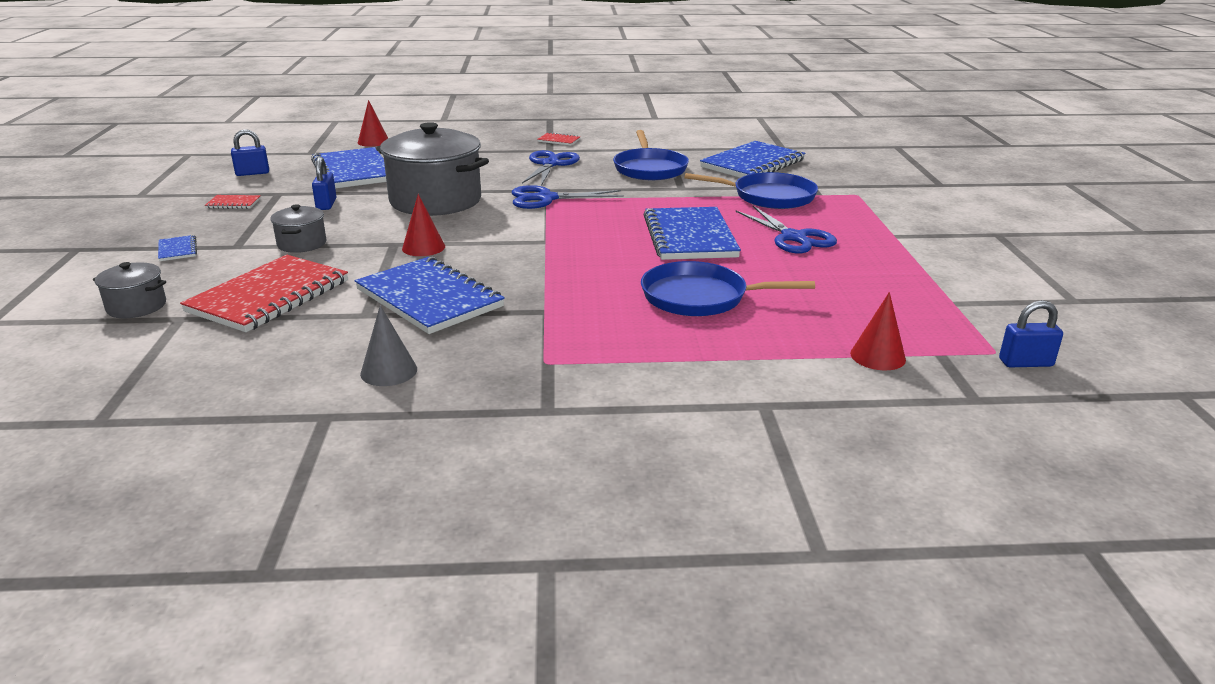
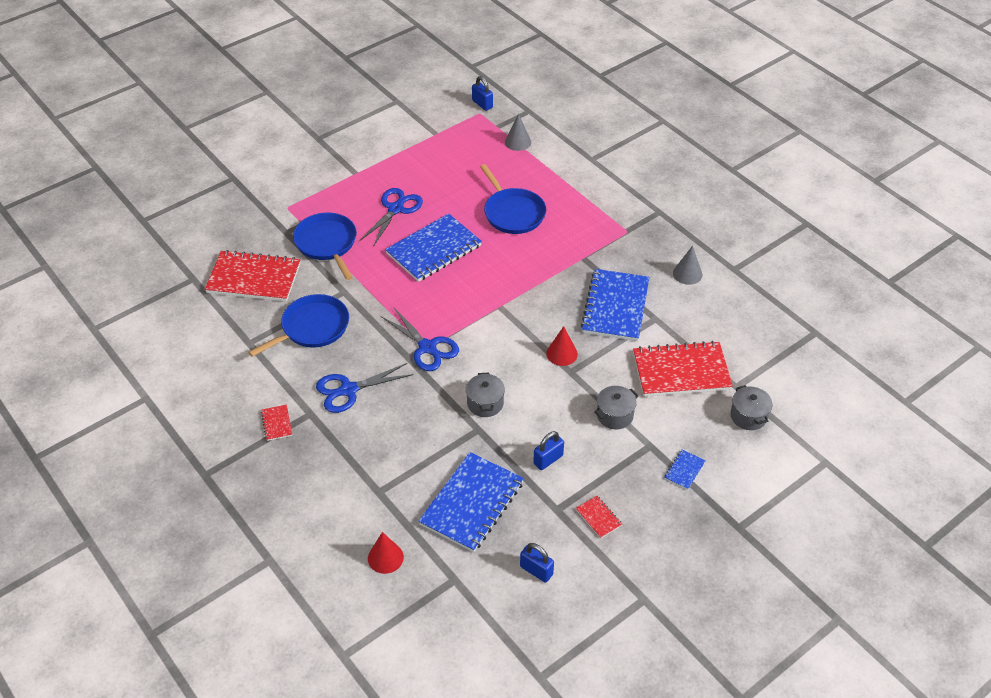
camera: 125 degrees left, 20 degrees up
grey pot [376,122,489,216] -> grey pot [466,372,505,417], size x0.47
blue notebook [700,141,806,178] -> red notebook [205,250,300,302]
red cone [850,292,906,370] -> grey cone [505,114,531,151]

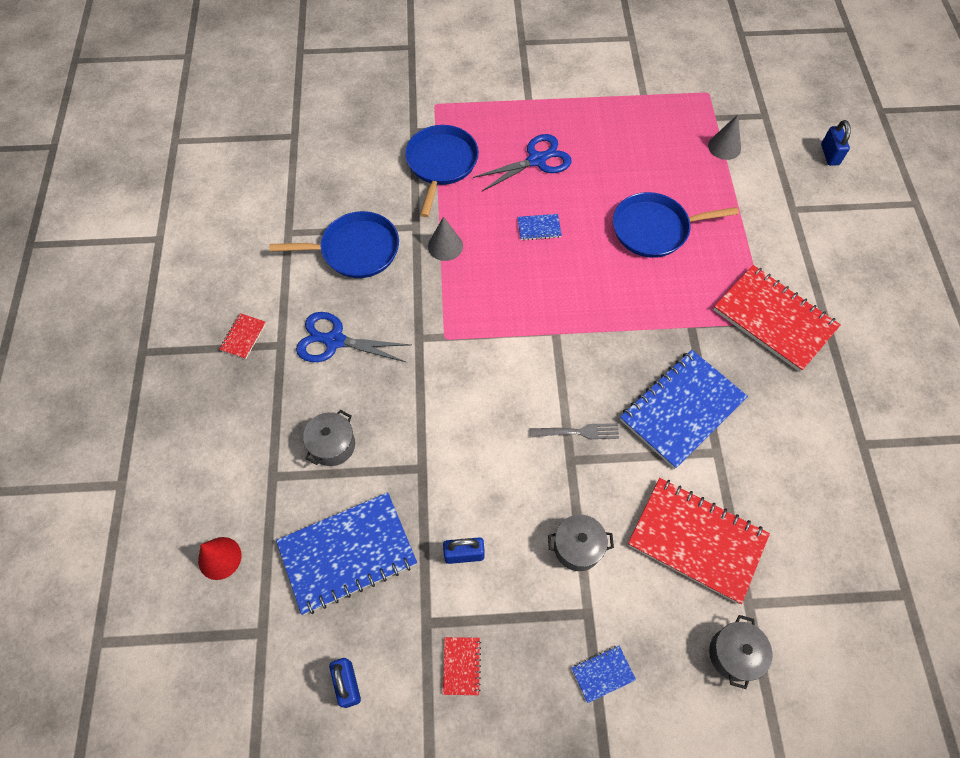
camera: 35 degrees right, 15 degrees up
red notebook [205,250,300,302] -> red notebook moved to [713,265,841,372]
blue scissors [381,308,459,371] -> none
blue notebook [385,213,482,282] -> blue notebook [518,214,562,240], size x0.42
grey pot [466,372,505,417] -> grey pot moved to [303,410,355,466]
blue padlock [472,76,493,111] -> blue padlock moved to [821,120,851,166]
blue pan [480,164,546,234] -> blue pan turned 75 degrees clockwise [613,192,739,258]
red cone [546,326,578,366] -> grey fork [529,423,619,439]
grey cone [673,246,702,285] -> grey cone moved to [428,217,463,261]

